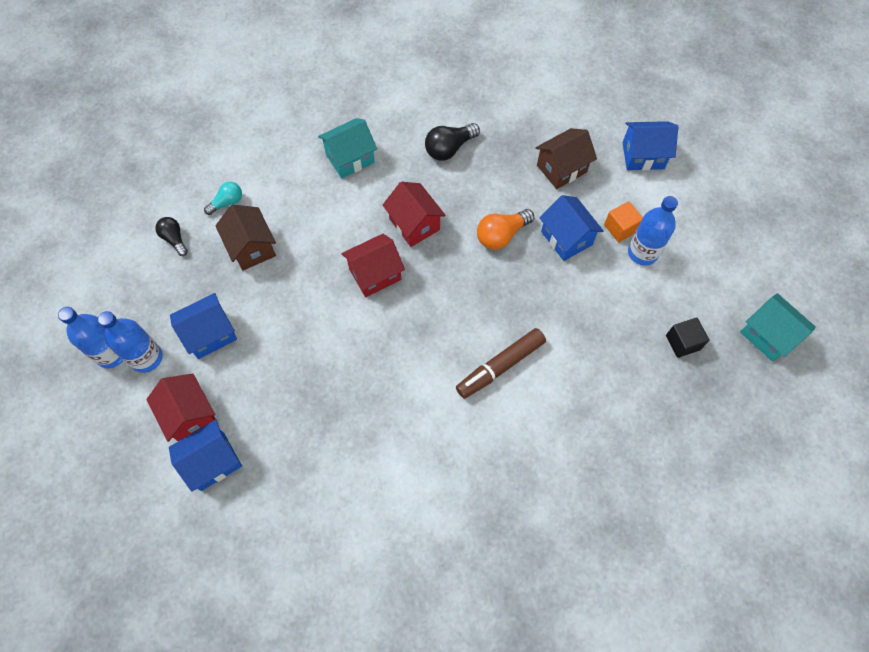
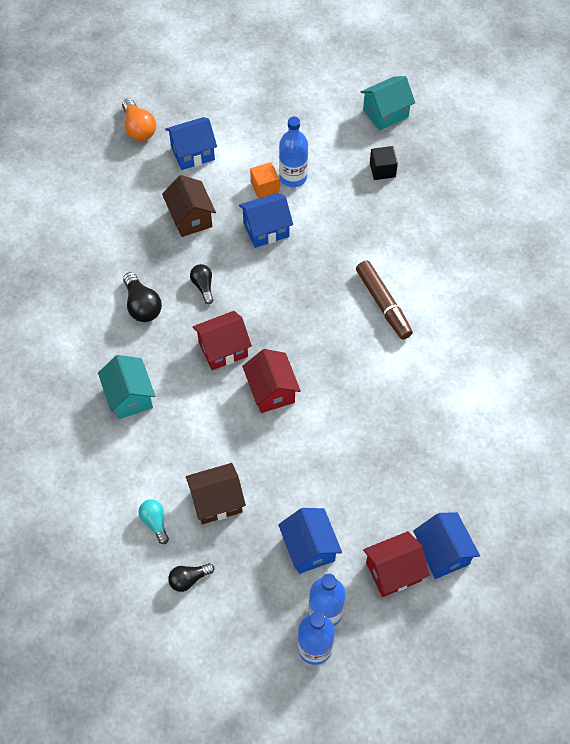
camera: 80 degrees left, 5 degrees down
orange light bulb [477,209,534,250] -> orange light bulb moved to [122,98,156,141]
blue house [622,121,678,171] -> blue house turned 60 degrees clockwise [165,117,217,170]
none -> black light bulb [190,264,214,304]

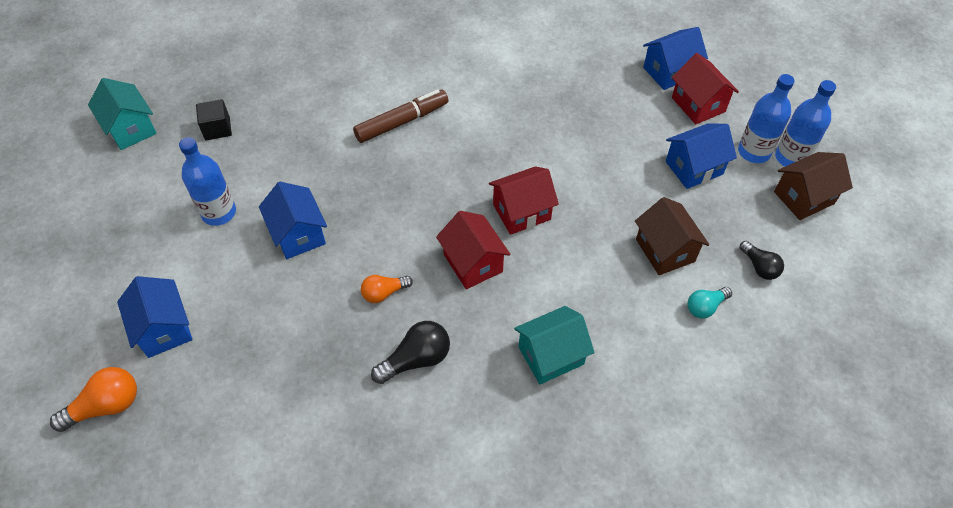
camera: 95 degrees left, 5 degrees down
brown house [162,175,216,237] -> brown house moved to [774,152,853,220]
black light bulb [190,264,214,304] -> orange light bulb [361,275,413,303]
orange cube [250,162,279,199] -> none

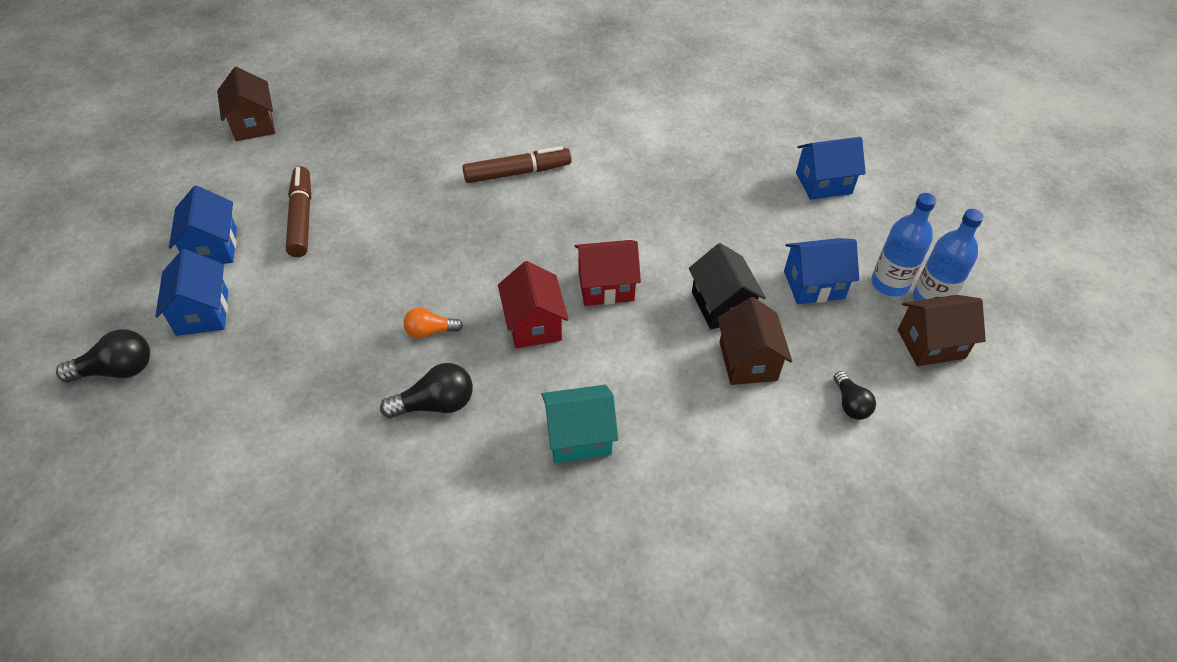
camera: 15 degrees right, 5 degrees down
orange light bulb [50,367,137,432] -> black light bulb [56,329,150,382]
turquoise house [88,78,157,150] -> brown house [217,67,275,141]
blue bottle [179,137,236,226] -> brown marker [286,166,311,257]
black cube [196,99,232,140] -> none
blue house [259,182,327,259] -> blue house moved to [169,185,237,264]
red house [672,53,739,124] -> none
turquoise light bulb [687,287,732,319] -> none
none -> black house [689,243,766,329]

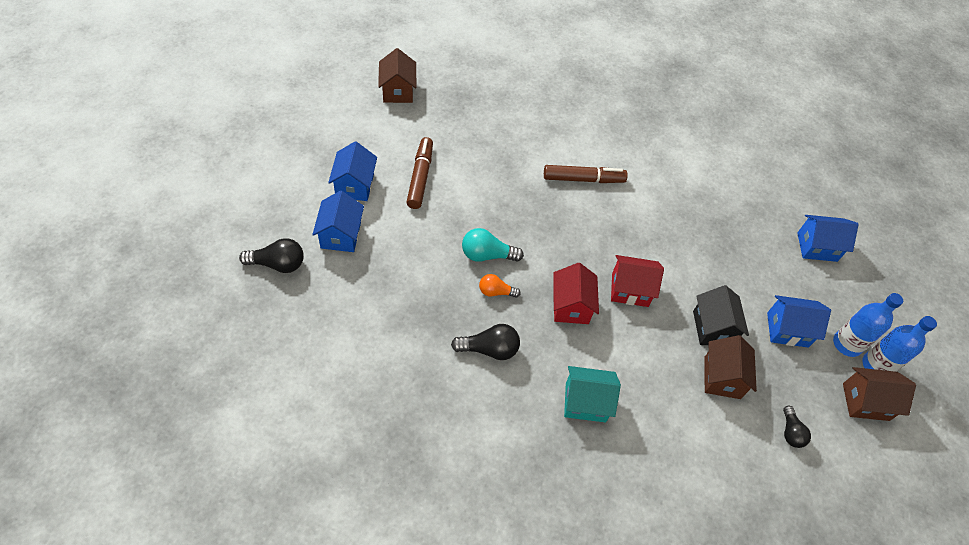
camera: 10 degrees right, 5 degrees up
none -> turquoise light bulb [462,228,524,262]

